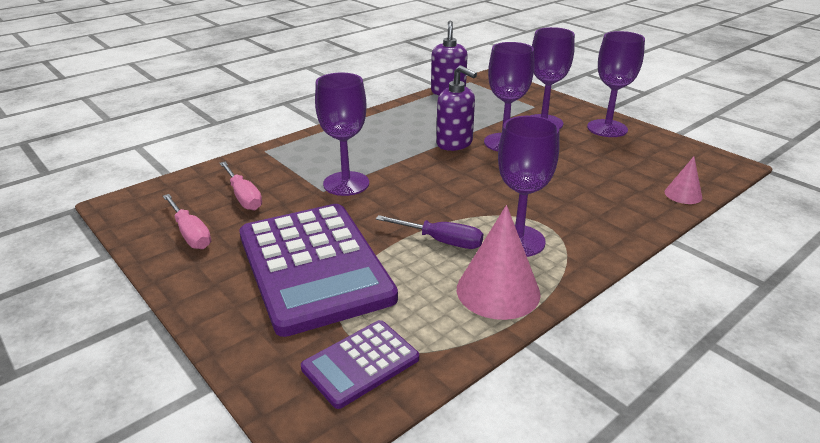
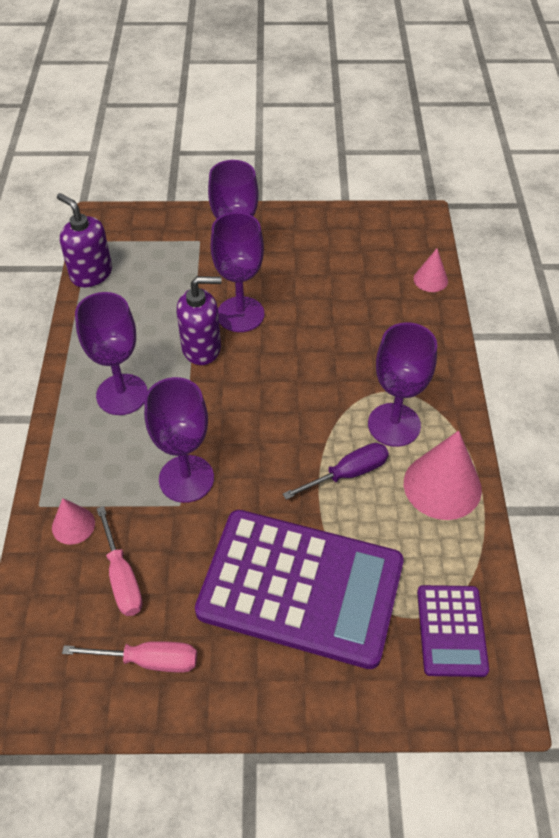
camera: 50 degrees left, 20 degrees up
pink screwdriver [220,162,262,210] -> pink screwdriver turned 60 degrees clockwise [97,506,143,616]
purple goblet [587,31,645,137] -> purple goblet moved to [75,292,148,415]
none -> pink cone [52,498,95,545]

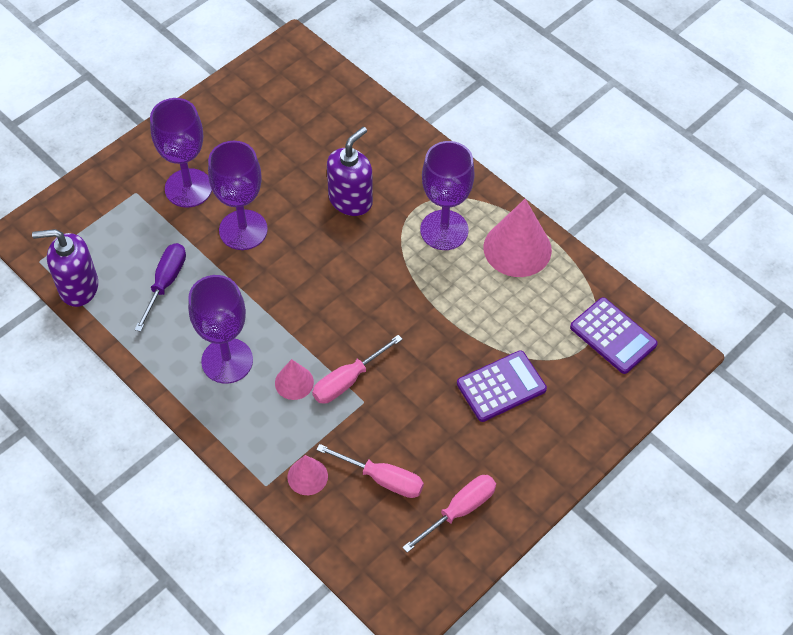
camera: 45 degrees left, 5 degrees up
purple goblet [144,377,214,503] -> pink screwdriver [312,335,403,404]
purple soap dispenser [177,276,222,365] -> purple soap dispenser moved to [327,127,373,216]
purple calculator [195,510,404,669] -> purple calculator [457,350,547,422], size x0.48
purple screwdriver [283,443,389,500] -> purple screwdriver moved to [135,243,186,332]
pink cone [413,249,448,292] -> pink cone moved to [275,359,314,400]

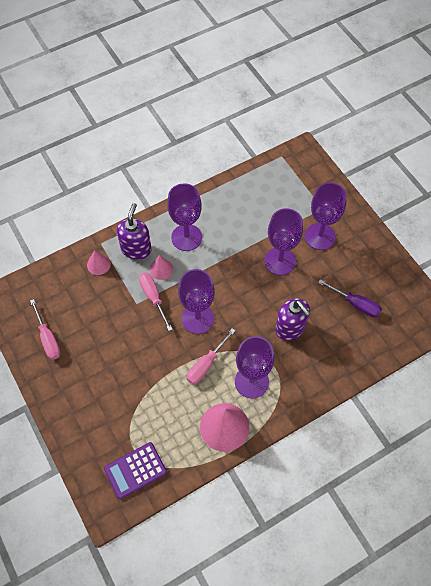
camera: 105 degrees right, 5 degrees up
purple soap dispenser [32,229,98,307] -> purple soap dispenser moved to [117,203,152,260]
purple screwdriver [135,243,186,332] -> purple screwdriver moved to [318,280,382,318]
pink screwdriver [316,444,424,498] -> pink screwdriver moved to [187,328,236,384]
purple calculator [457,350,547,422] -> none
none -> purple goblet [178,269,215,334]

